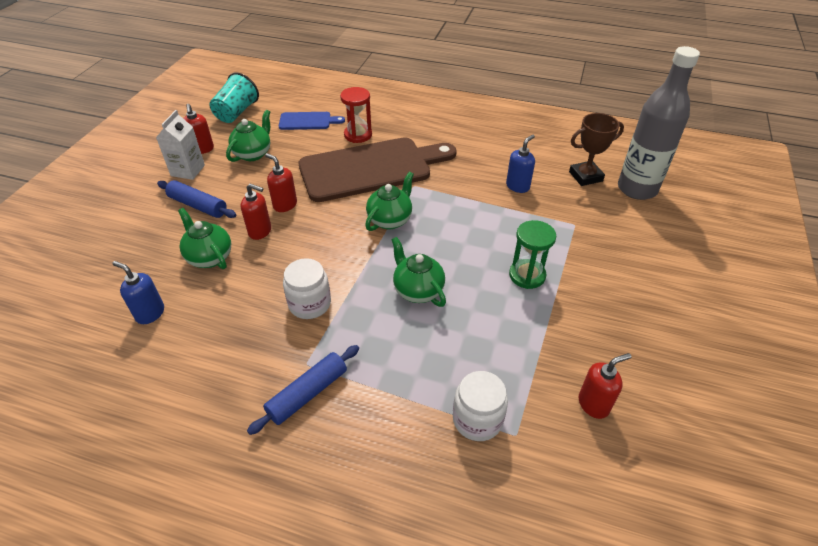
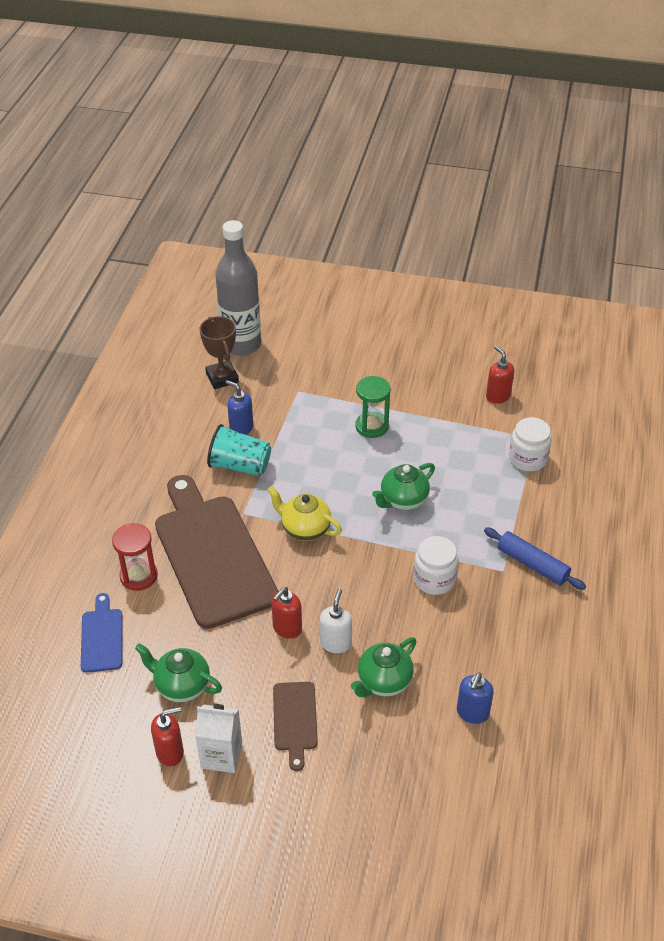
camera: 95 degrees left, 0 degrees up
blue rolling pin [157,180,236,218] -> brown cutting board [273,682,318,771]
turquoise cup [209,73,259,123] -> turquoise cup moved to [207,424,271,476]
red soap dispenser [241,183,271,240] -> white soap dispenser [320,589,352,653]
green teapot [365,172,414,231] -> yellow teapot [267,486,342,541]

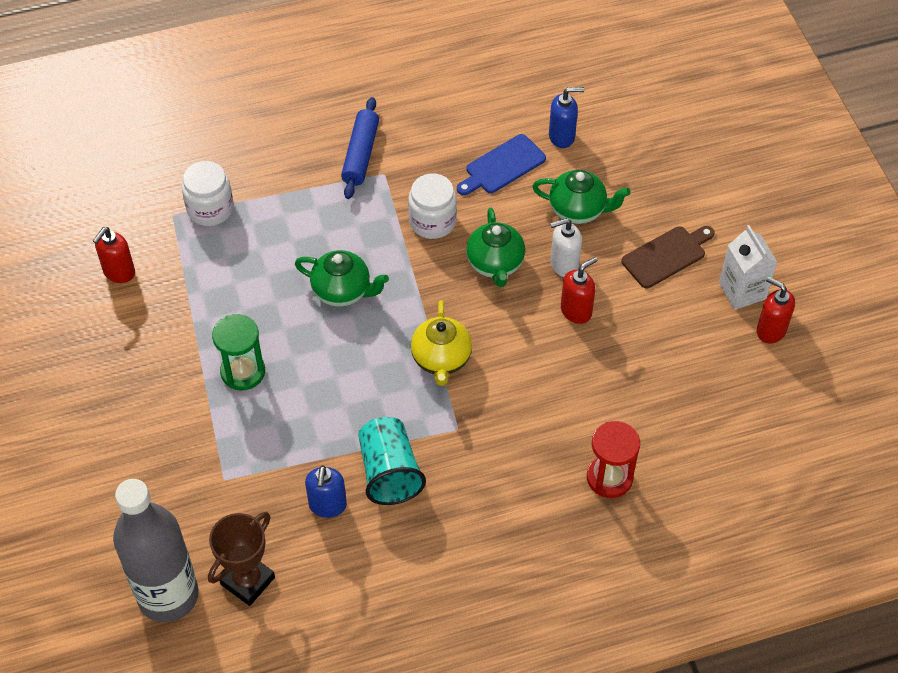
camera: 120 degrees left, 10 degrees up
blue cutting board [81,593,122,673] -> blue cutting board moved to [457,134,546,195]
green teapot [135,643,222,702] -> green teapot moved to [466,208,525,287]
brown cutting board [155,475,279,629] -> none
red soap dispenser [271,587,302,639] -> red soap dispenser turned 45 degrees counterclockwise [561,257,598,324]

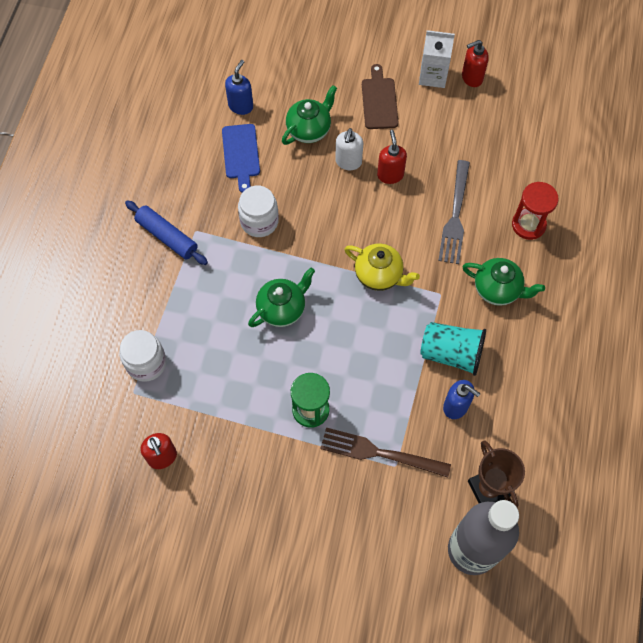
camera: 60 degrees left, 10 degrees up
green teapot [466,208,525,287] -> green teapot moved to [462,258,545,306]
none -> brown fork [320,427,451,477]
none -> grey fork [438,160,470,264]

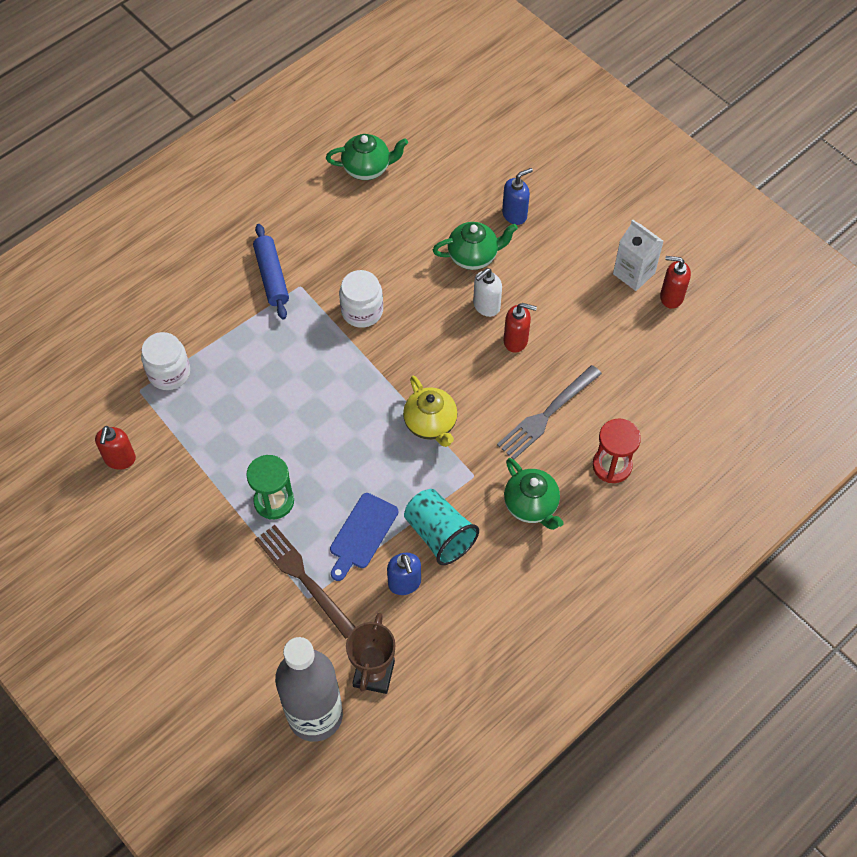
camera: 35 degrees right, 5 degrees down
blue cutting board [222,124,260,193] -> blue cutting board moved to [330,493,399,581]
blue soap dispenser [225,60,253,115] -> blue soap dispenser moved to [502,168,533,225]
green teapot [248,268,315,327] -> green teapot moved to [326,134,408,180]
brown cutting board [362,64,399,129] -> none
red soap dispenser [377,130,407,184] -> red soap dispenser turned 75 degrees clockwise [504,303,537,353]

